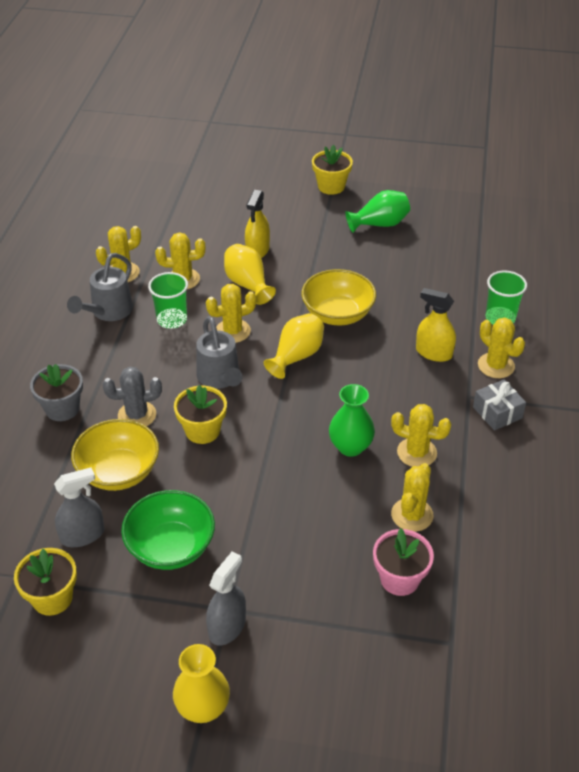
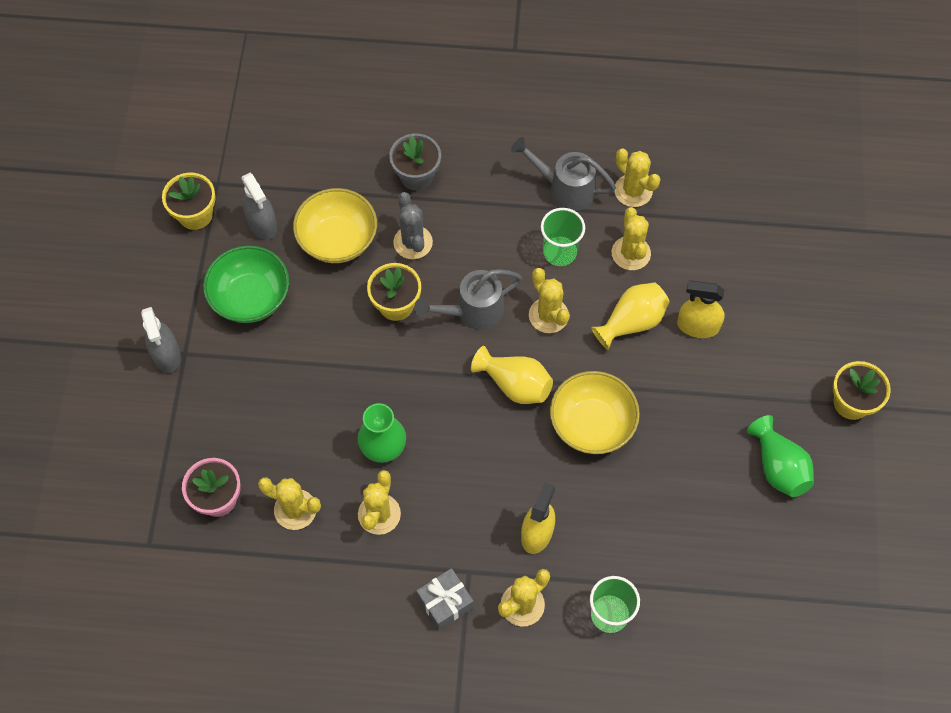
camera: 85 degrees right, 20 degrees up
yellow vase [173,644,230,723] -> none
grey spray bottle [206,551,246,646] -> grey spray bottle turned 45 degrees clockwise [141,307,181,373]

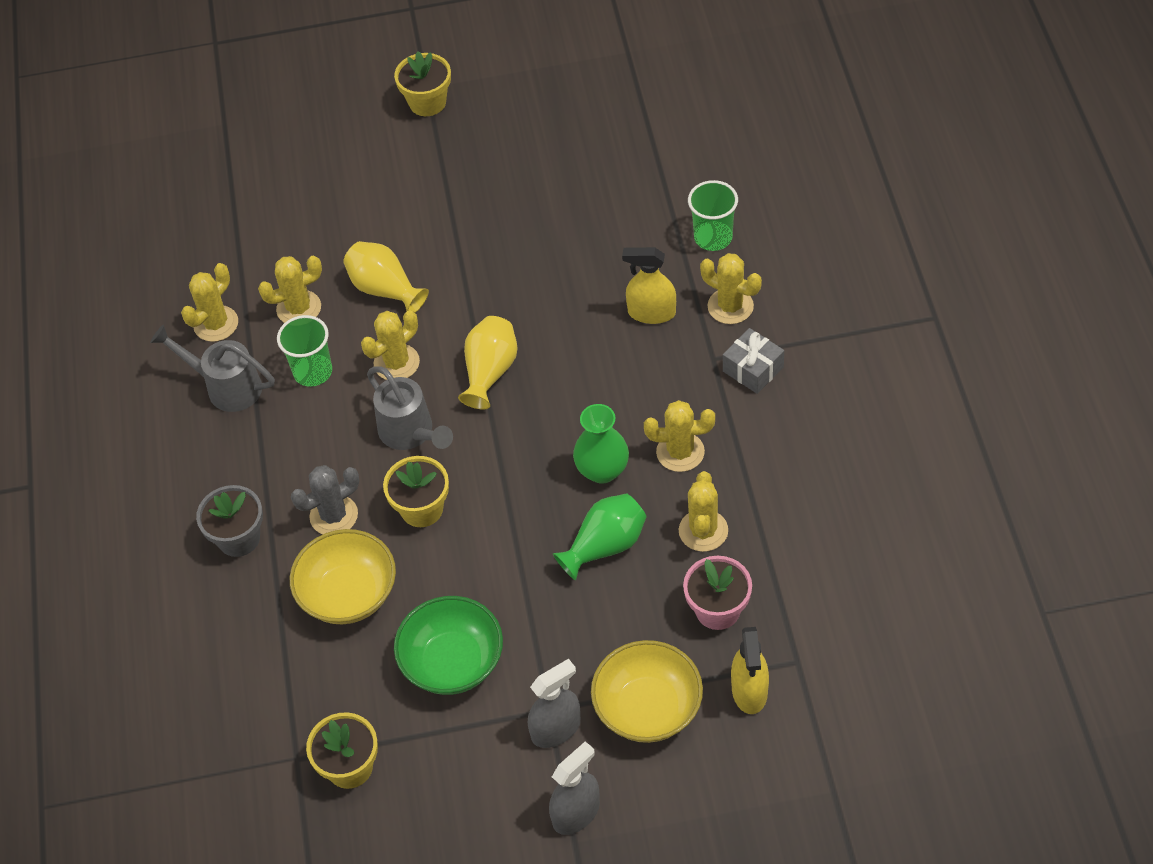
camera: 100 degrees left, 10 degrees down
grey spray bottle [241,173,277,240] -> grey spray bottle moved to [549,741,600,835]
grey watering can [511,137,616,211] -> grey watering can turned 105 degrees clockwise [150,325,275,412]
yellow bowl [550,371,640,454] -> yellow bowl moved to [591,640,703,743]
yellow spray bottle [677,280,725,338] -> yellow spray bottle moved to [731,627,769,714]
green vase [747,415,814,497] -> green vase moved to [553,493,647,581]

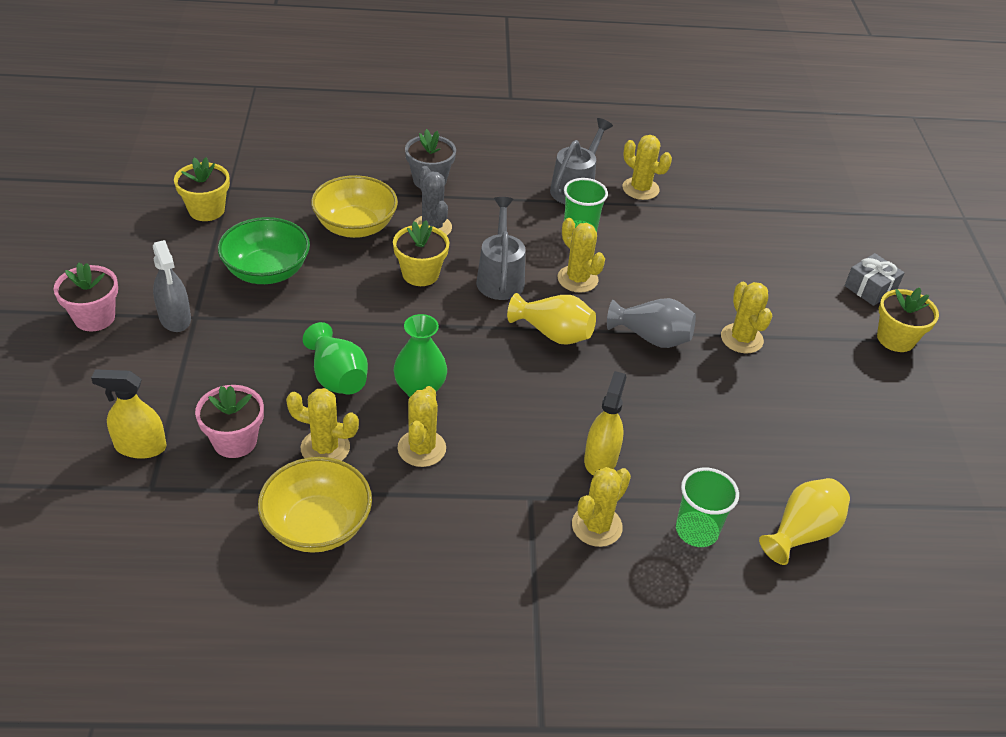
camera: 90 degrees right, 10 degrees down
yellow cactus [258,256,322,323] -> yellow cactus moved to [721,282,772,353]
yellow vase [343,241,429,313] -> yellow vase moved to [759,478,850,565]
grey watering can [367,366,453,450] -> grey watering can turned 120 degrees clockwise [476,197,526,300]
grey spray bottle [549,741,600,835] -> pink flower pot [53,262,118,332]
yellow bowl [591,640,703,743] -> yellow bowl moved to [258,457,372,553]
grey gift [723,328,784,394] -> grey gift moved to [845,253,904,306]
none -> grey vase [607,298,696,348]

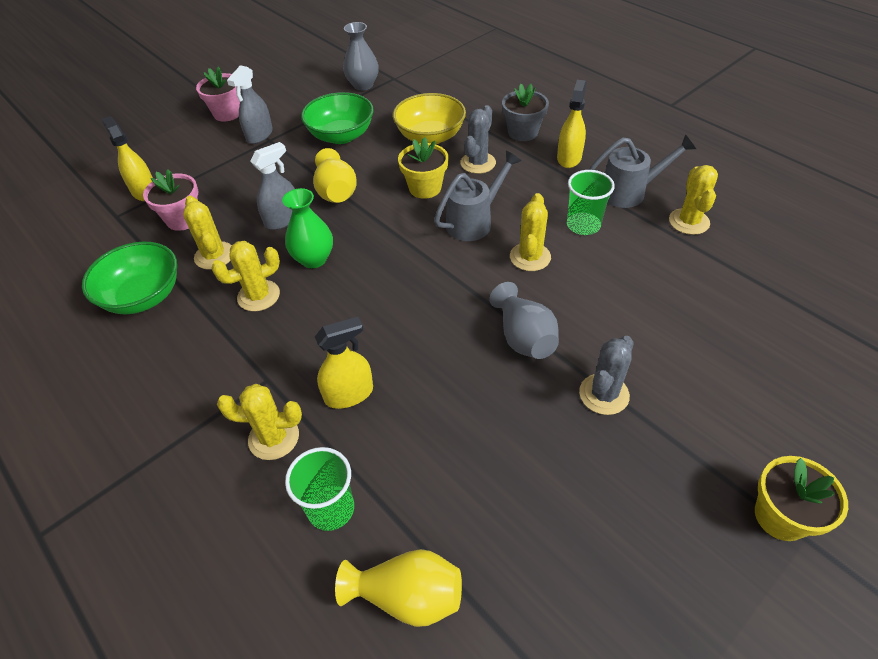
camera: 55 degrees right, 5 degrees up
yellow flower pot [174,157,230,221] -> grey vase [343,22,379,91]
yellow bowl [258,457,372,553] -> green bowl [82,241,177,314]
green vase [303,322,368,395] -> grey spray bottle [250,142,295,230]
yellow vase [507,293,596,345] -> yellow vase moved to [313,148,357,203]
yellow cactus [721,282,772,353] -> grey cactus [579,336,634,415]
grey gift [845,253,904,306] -> none
none -> yellow spray bottle [557,80,587,168]

